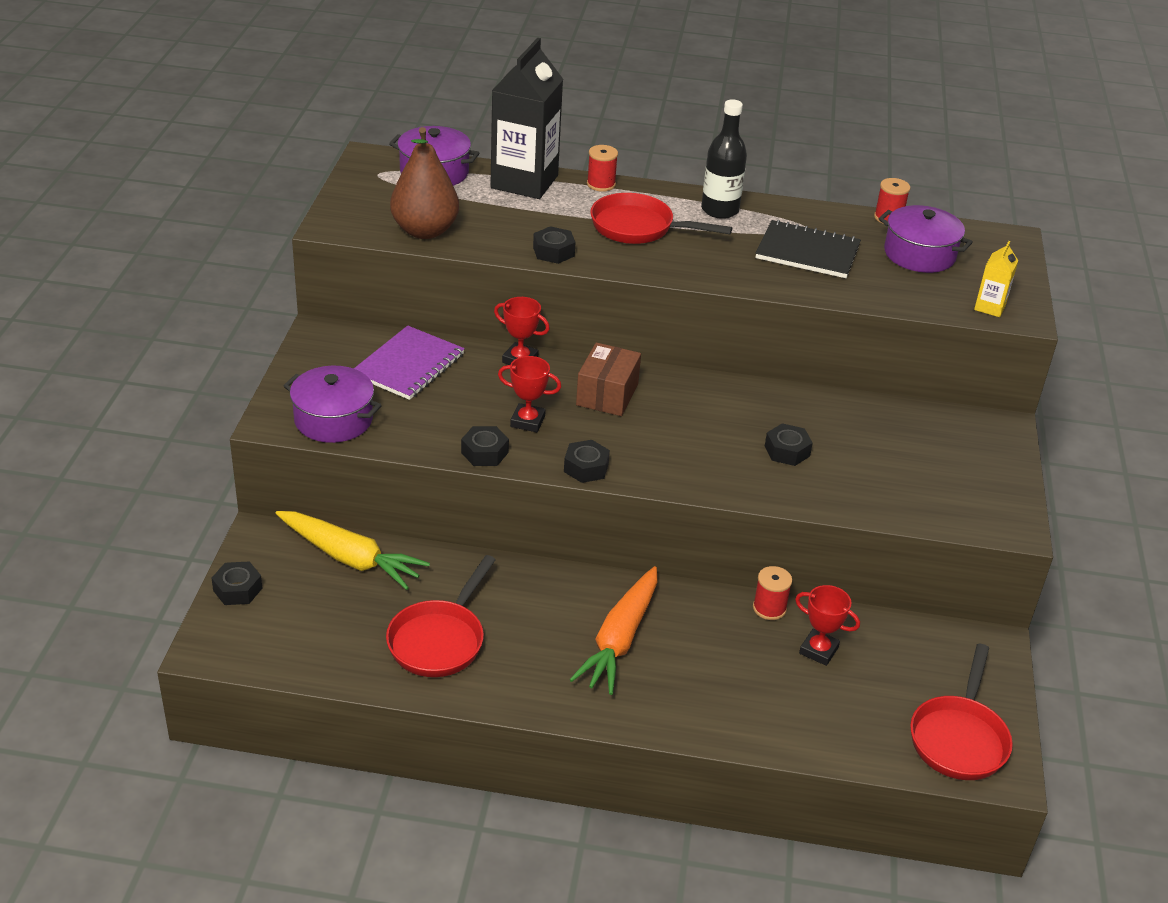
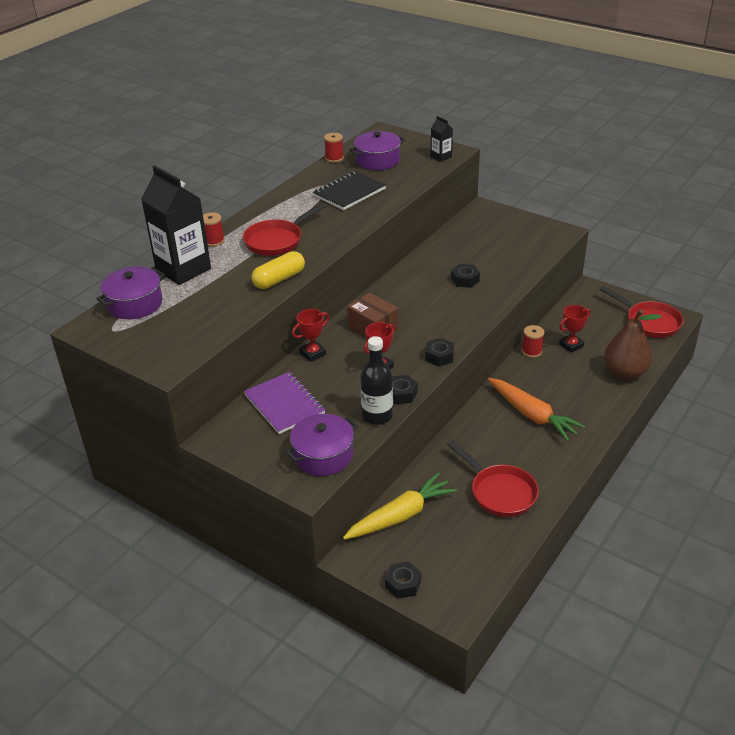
camera: 60 degrees left, 0 degrees up
brown pear [390,127,459,239] -> brown pear moved to [604,310,662,380]
black nut [533,226,576,264] -> yellow capsule [251,251,305,289]
black bottle [701,99,747,219] -> black bottle moved to [360,336,393,425]
yellow carton [974,241,1018,317] -> black carton [431,116,453,162]

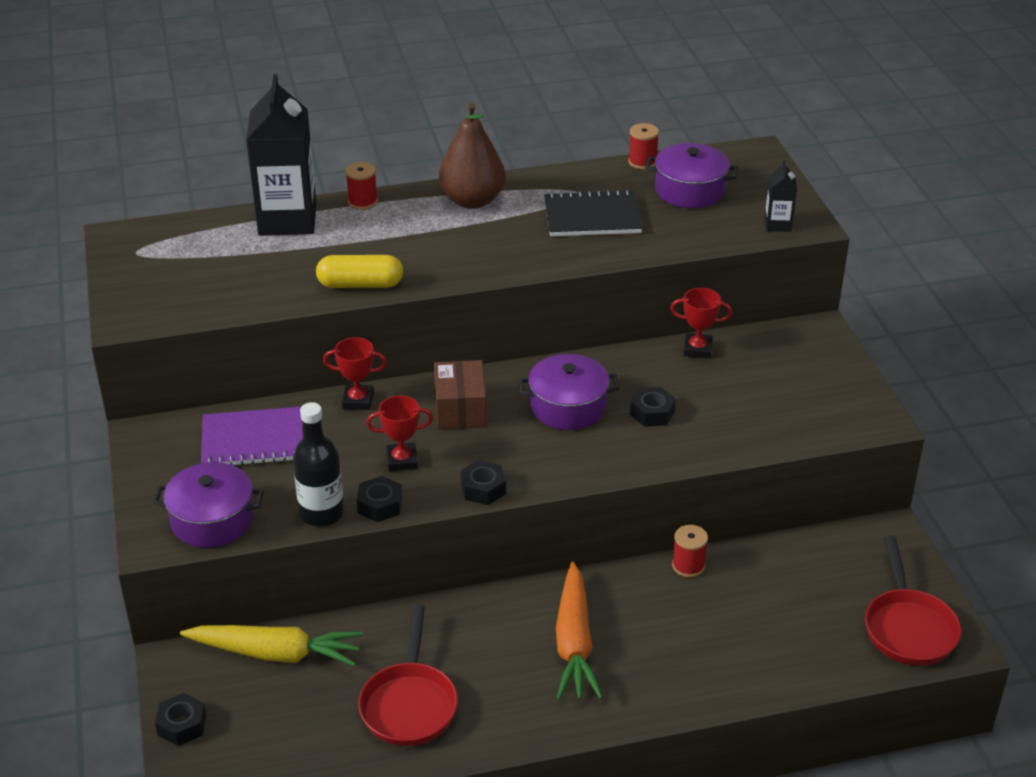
camera: 40 degrees right, 0 degrees up
purple pot [97,267,165,319] -> purple pot moved to [519,354,619,430]
red pan [243,203,326,256] -> none
purple notebook [244,372,325,434] -> purple notebook turned 75 degrees clockwise [201,407,303,465]
red trophy [559,305,590,353] -> red trophy moved to [670,288,732,359]
brown pear [604,310,662,380] -> brown pear moved to [439,103,505,209]

